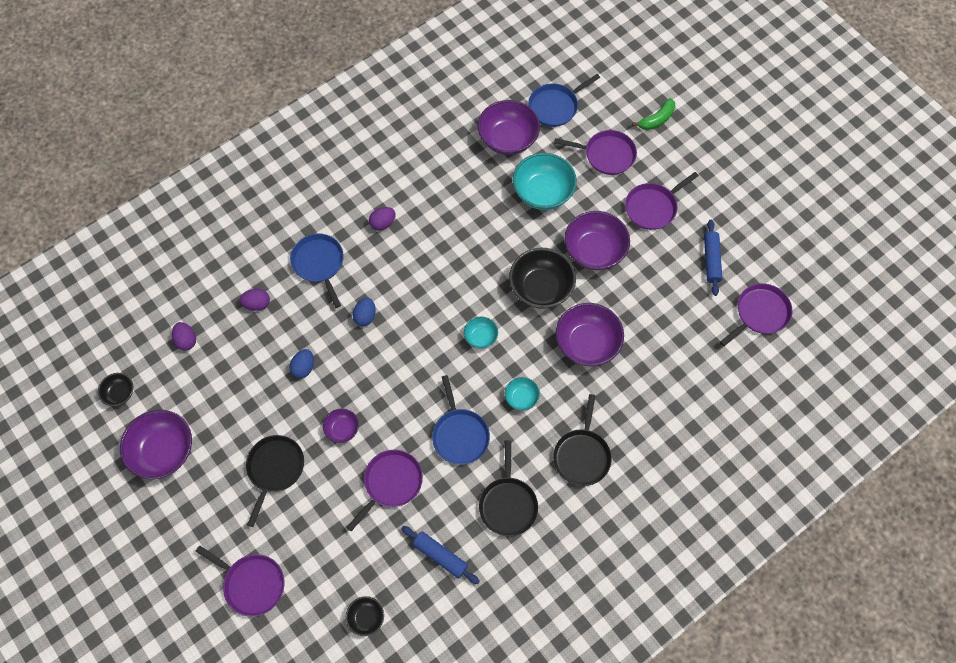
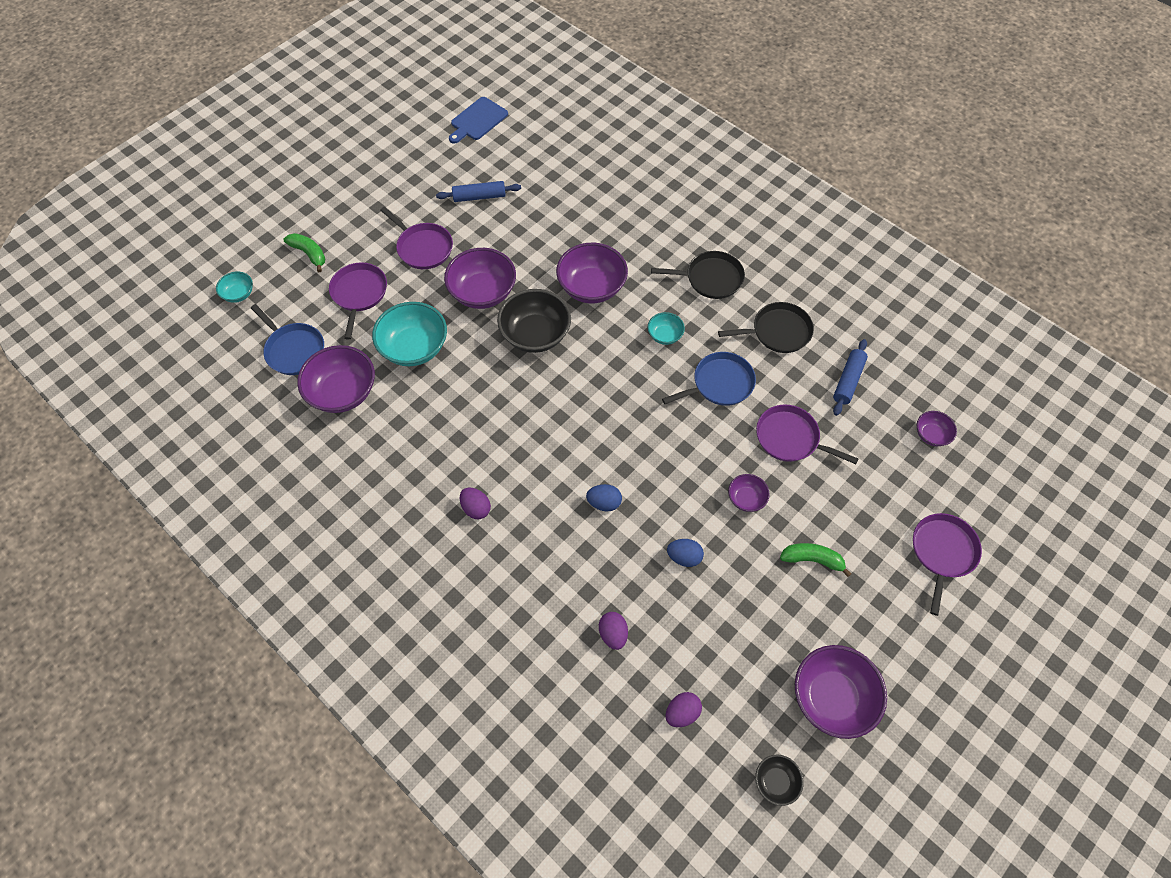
camera: 100 degrees left, 5 degrees down
black pan [246,435,304,527] -> green banana [780,543,852,577]
blue pan [290,234,344,308] -> none
black bowl [346,596,384,636] -> purple bowl [917,411,957,446]
turquoise bowl [464,317,498,349] -> turquoise bowl moved to [216,272,253,303]
purple pan [720,283,792,346] -> none
none -> blue cutting board [449,97,508,144]

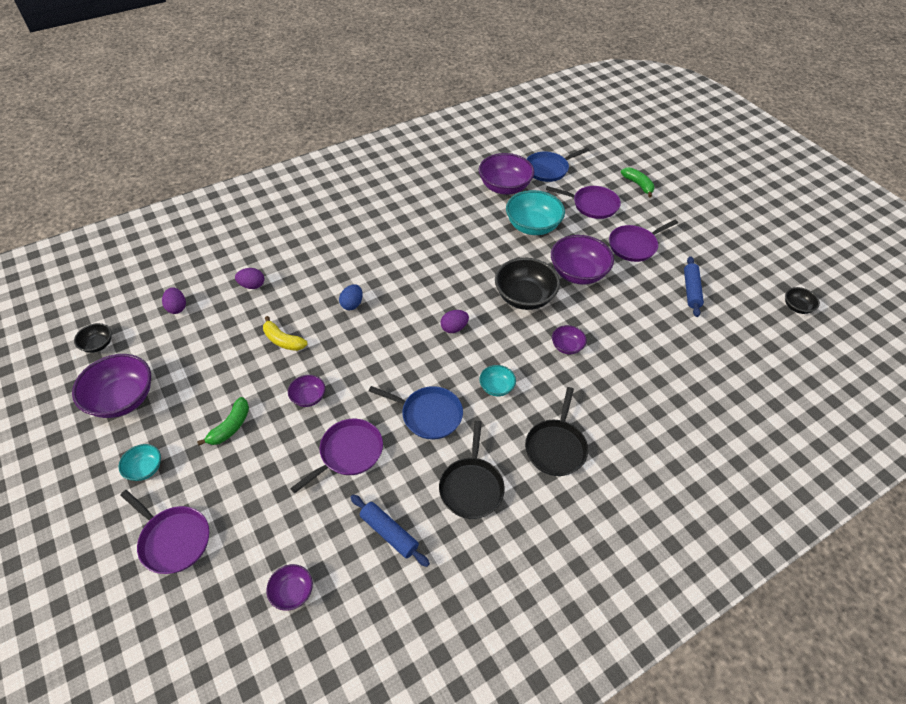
camera: 105 degrees right, 10 degrees down
turquoise bowl [216,272,253,303] -> turquoise bowl moved to [119,444,161,481]
green banana [284,233,325,272] -> green banana turned 90 degrees counterclockwise [621,167,655,197]
blue cutting board [449,97,508,144] -> black bowl [785,287,820,314]
purple egg [460,488,491,519] -> purple egg moved to [441,310,469,333]
purple bowl [556,243,628,304] -> purple bowl [552,325,587,354], size x0.51
blue pan [662,352,756,406] -> blue pan turned 60 degrees counterclockwise [369,386,463,440]
blue egg [667,539,704,567] -> yellow banana [263,316,308,351]

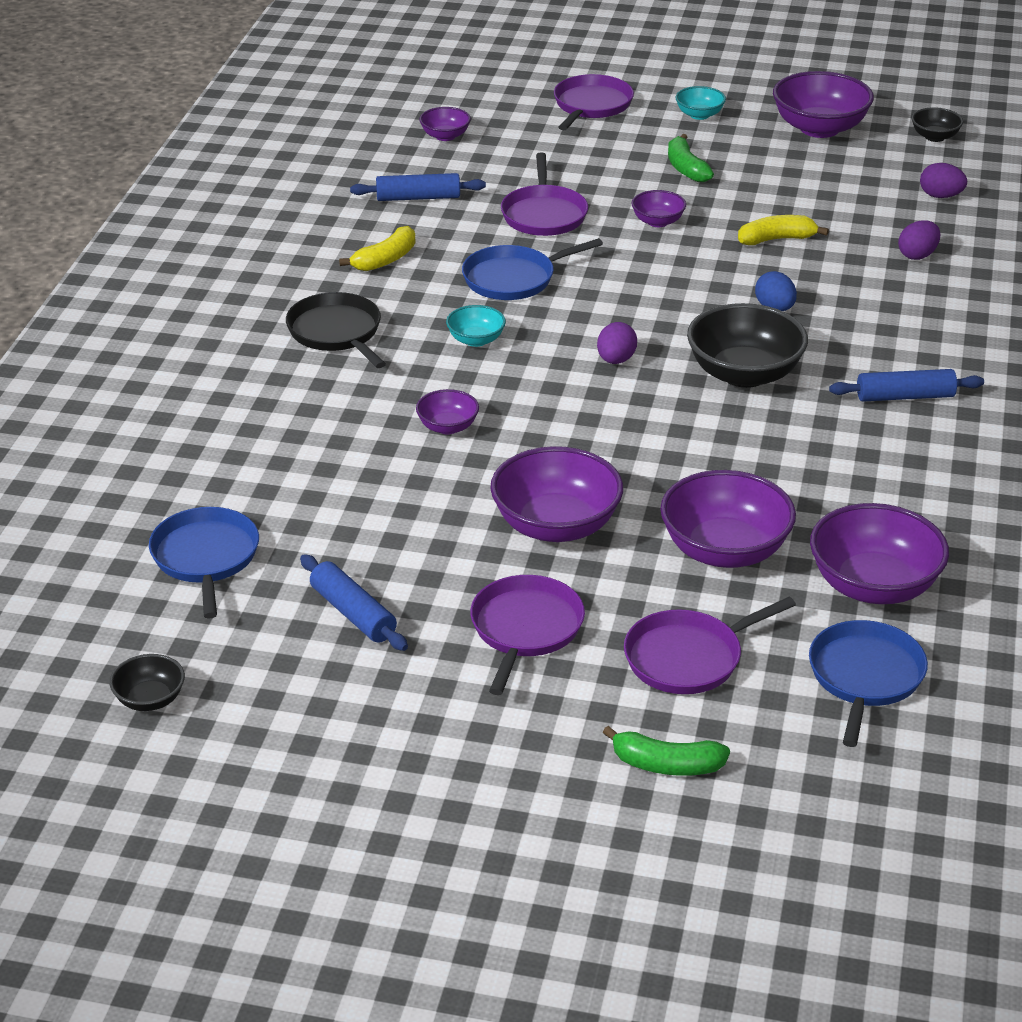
camera: 135 degrees right, 15 degrees down
purple pan [120,490,209,574] -> purple pan turned 120 degrees clockwise [554,74,634,130]
black pan [439,421,505,519] -> yellow banana [339,226,415,271]
black bowl [495,258,560,310] -> black bowl moved to [687,303,808,388]
turquoise bowl [506,190,565,235] -> purple bowl [660,470,796,568]
none -> blue pan [149,507,259,619]
none -> blue rolling pin [829,369,984,402]

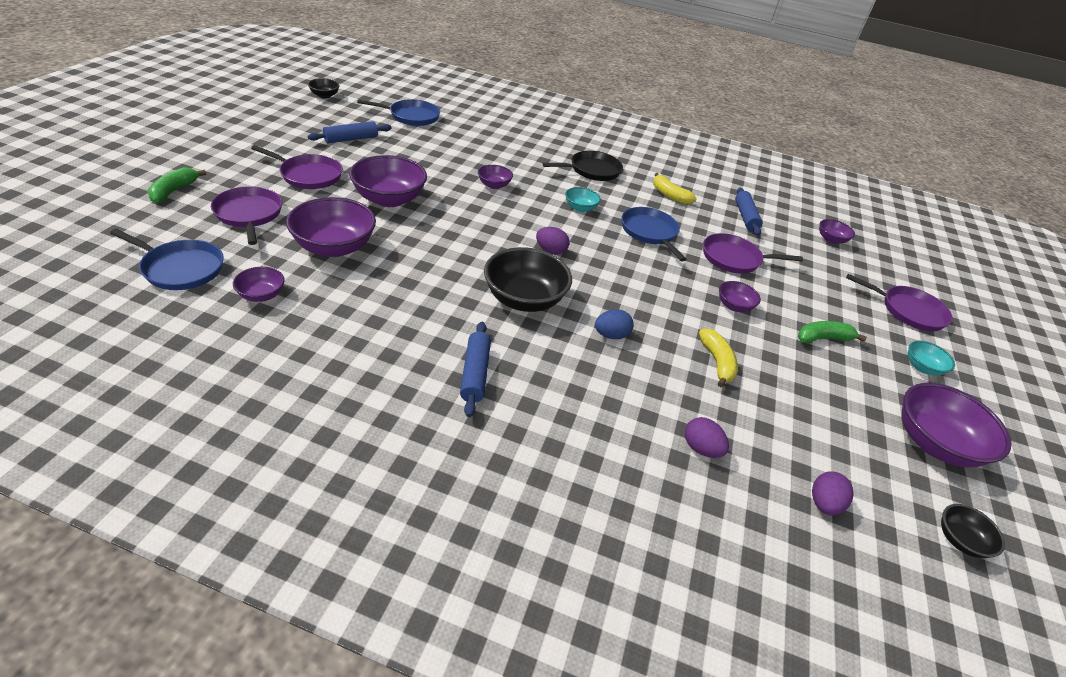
camera: 90 degrees right, 5 degrees up
purple bowl [810,503,949,604] -> purple bowl [233,267,285,302], size x0.51

